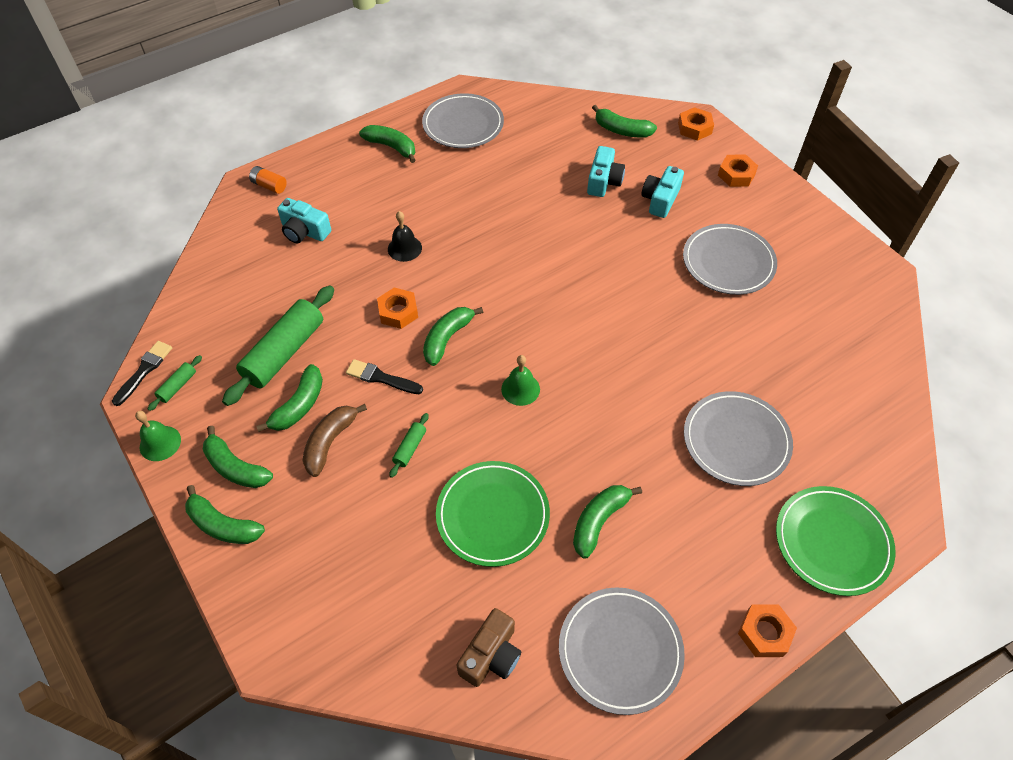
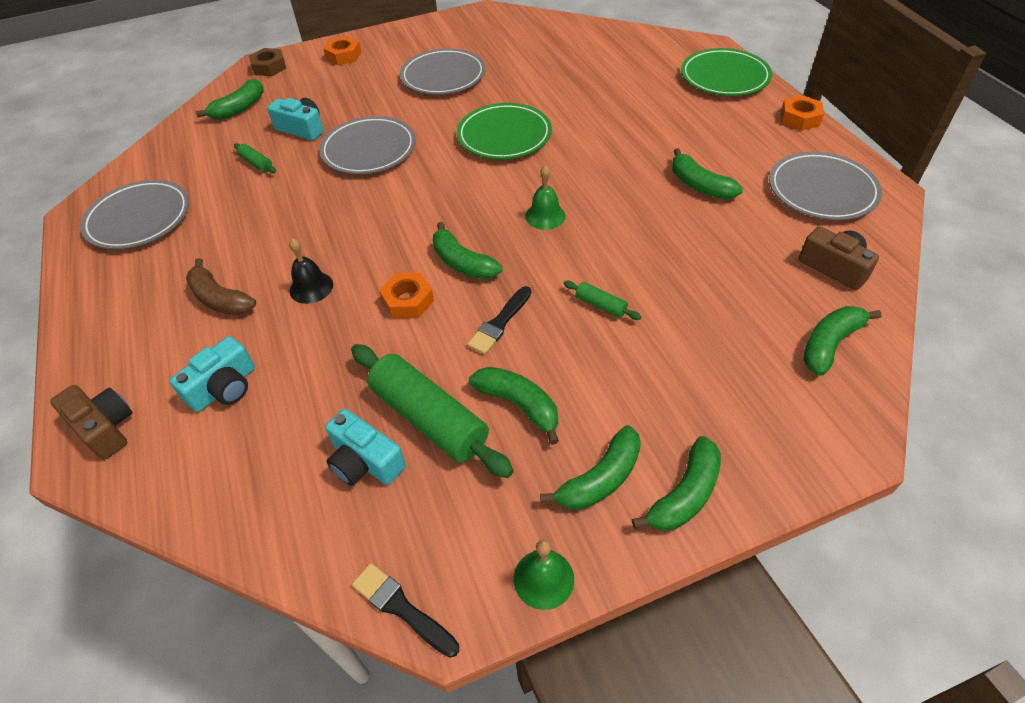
camera: 75 degrees left, 5 degrees down
green rolling pin [148,355,202,411] -> green rolling pin moved to [234,143,276,173]
orange battery [249,166,286,194] -> brown camera [50,385,133,460]
brown banana [303,404,367,477] -> brown banana moved to [186,258,256,315]
green banana [359,125,416,163] -> green banana moved to [803,306,882,376]
green plate [436,461,550,567] -> green plate moved to [457,103,552,159]
turquoise camera [641,166,684,218] -> turquoise camera moved to [325,409,406,486]
orange nut [678,107,714,141] -> brown nut [249,48,287,76]
grey plate [684,391,793,486] -> grey plate moved to [319,116,416,174]

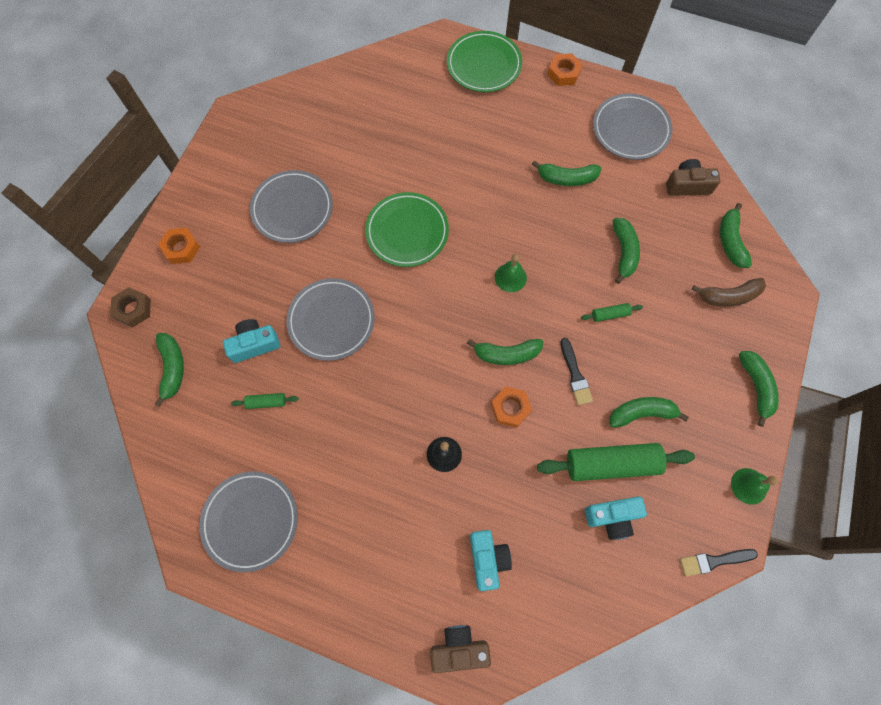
camera: 50 degrees left, 20 degrees up
brown banana [186,258,256,315] -> brown banana moved to [691,278,766,307]
green banana [540,425,641,510] -> green banana moved to [613,218,640,284]

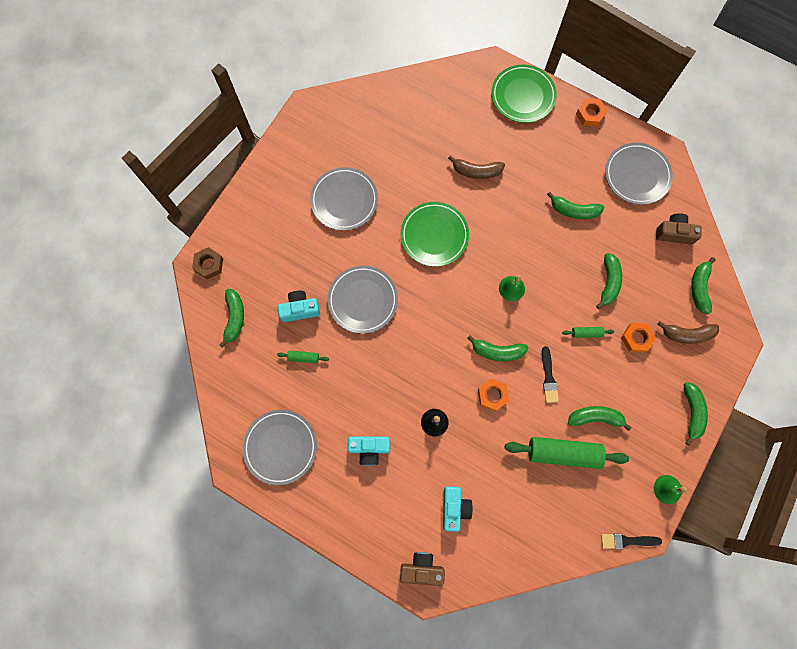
camera: 10 degrees right, 5 degrees up
orange nut [158,228,200,264] -> orange nut moved to [621,323,656,353]
turquoise camera [585,496,647,540] -> turquoise camera moved to [348,437,390,466]
none -> brown banana [448,155,505,179]

